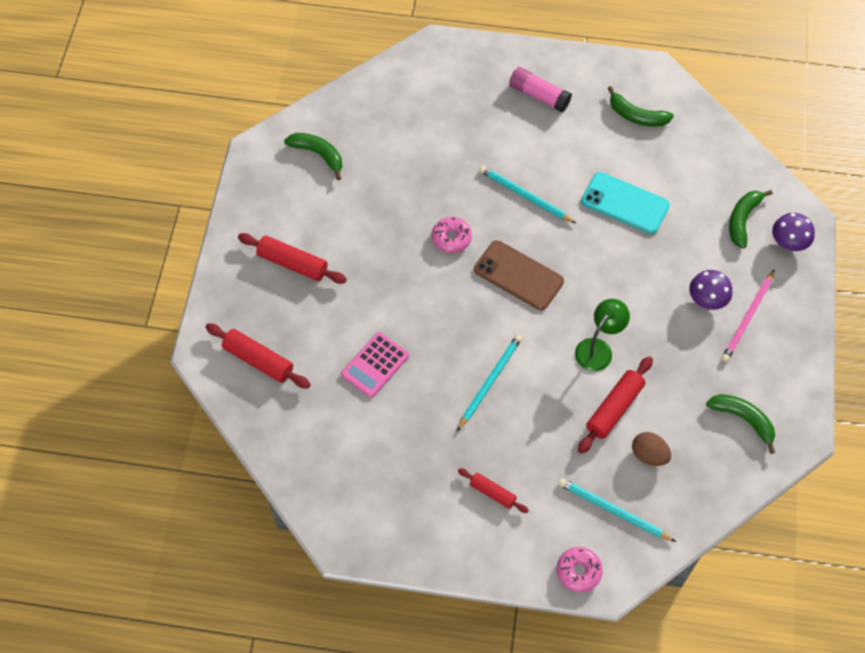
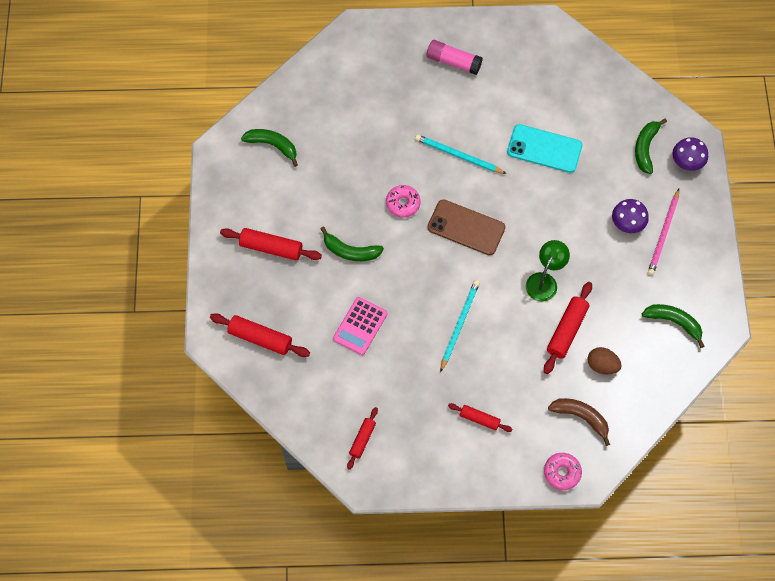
camera: 10 degrees left, 5 degrees up
turquoise pencil [558,478,676,542] -> brown banana [548,398,610,446]
green banana [608,86,674,127] -> green banana moved to [320,227,384,261]
none -> red rolling pin [347,407,378,470]

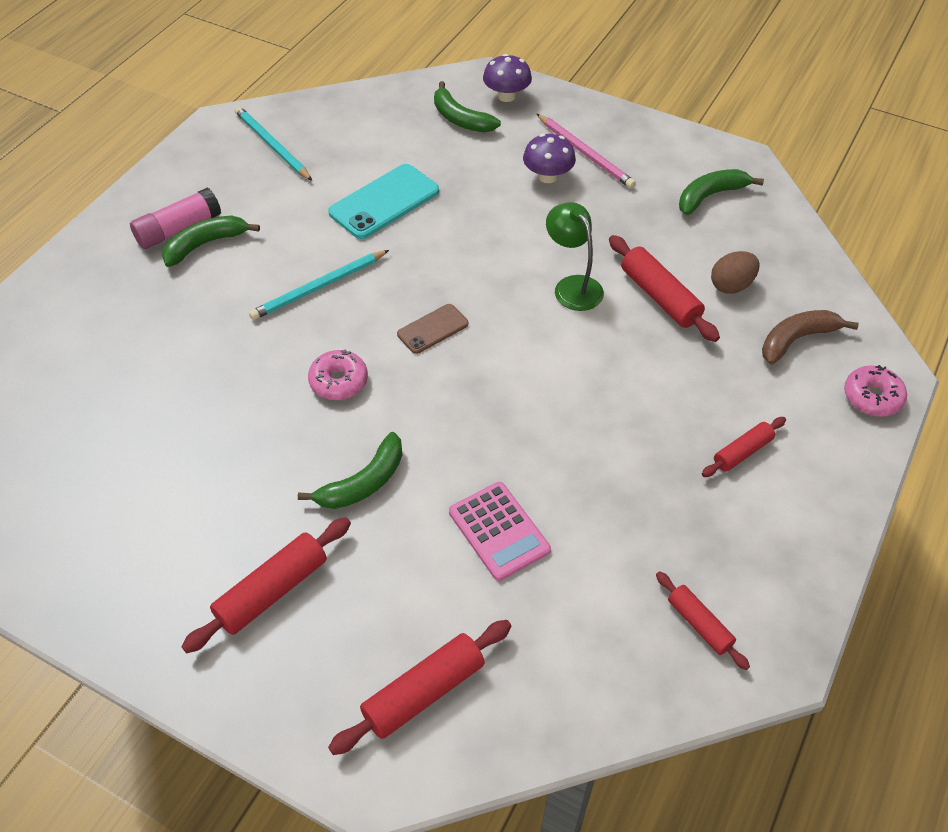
camera: 60 degrees left, 15 degrees down
green banana [241,129,298,167] -> green banana moved to [162,215,260,267]
brown phone [427,199,505,255] -> brown phone [397,304,469,354], size x0.57
turquoise pencil [440,280,480,372] -> turquoise pencil moved to [234,106,312,181]

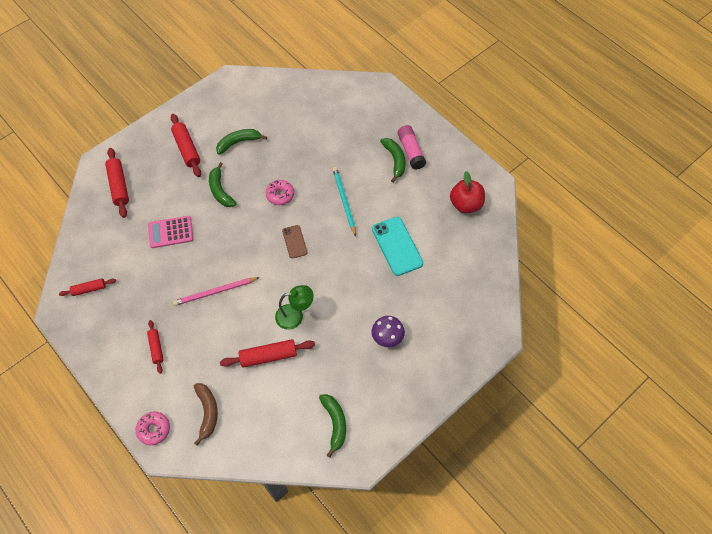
camera: 110 degrees right, 10 degrees up
turquoise pencil [234,106,312,181] -> red apple [450,171,485,213]
green banana [434,81,501,133] -> green banana moved to [216,129,267,155]
purple mushroom [483,54,532,102] -> none
pink pencil [537,114,636,188] -> pink pencil moved to [173,277,260,306]
brown egg [711,251,760,294] -> none

